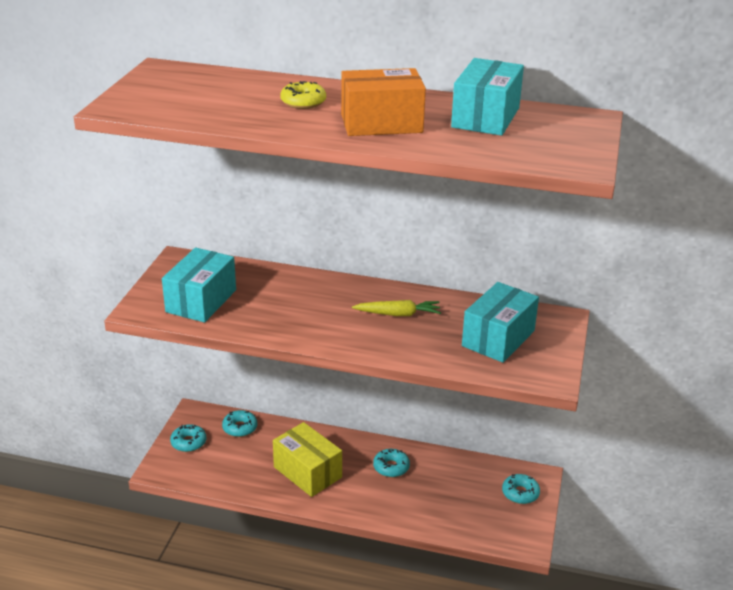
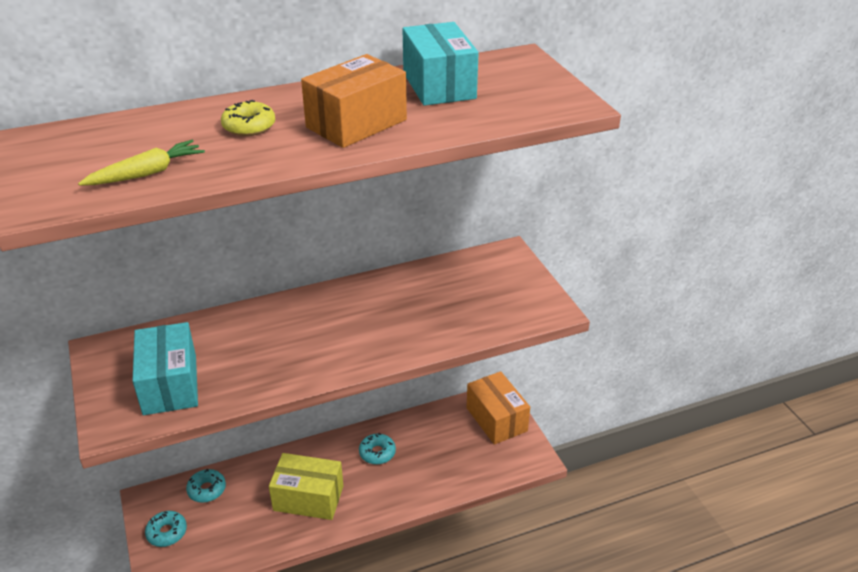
camera: 35 degrees left, 5 degrees up
yellow carrot [352,300,441,316] -> yellow carrot moved to [78,140,205,186]
turquoise box [462,282,539,363] -> none
turquoise donut [502,474,540,504] -> orange box [466,371,530,445]

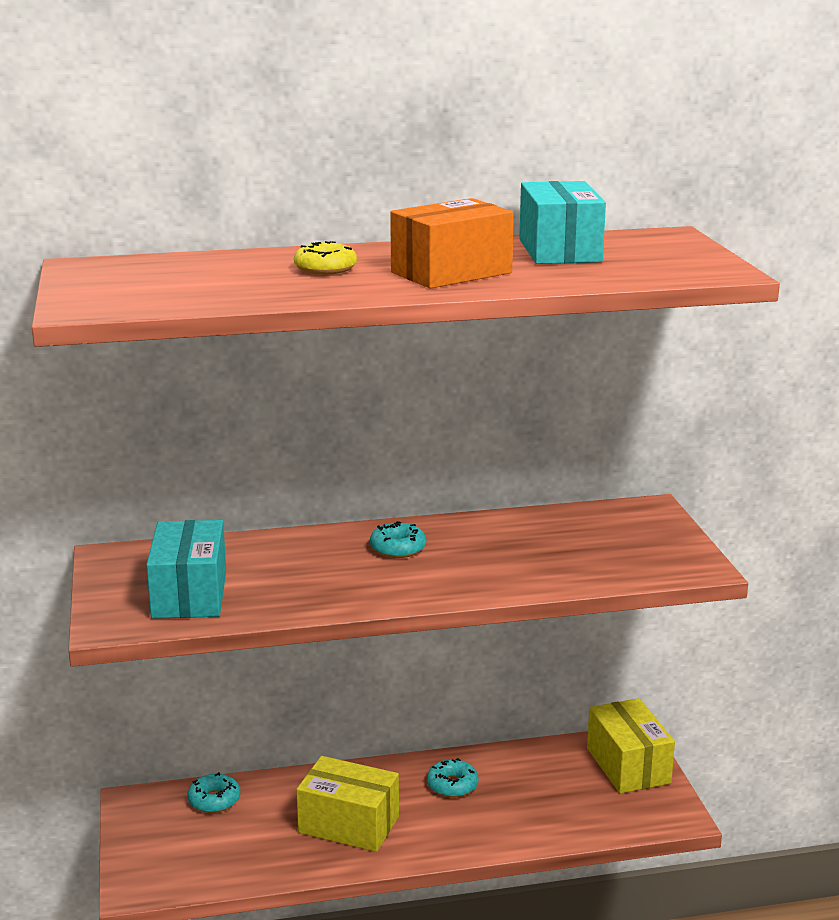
camera: 10 degrees right, 15 degrees down
yellow carrot [78,140,205,186] -> none
turquoise donut [145,511,187,547] -> turquoise donut moved to [370,521,426,558]
orange box [466,371,530,445] -> yellow box [587,698,675,794]

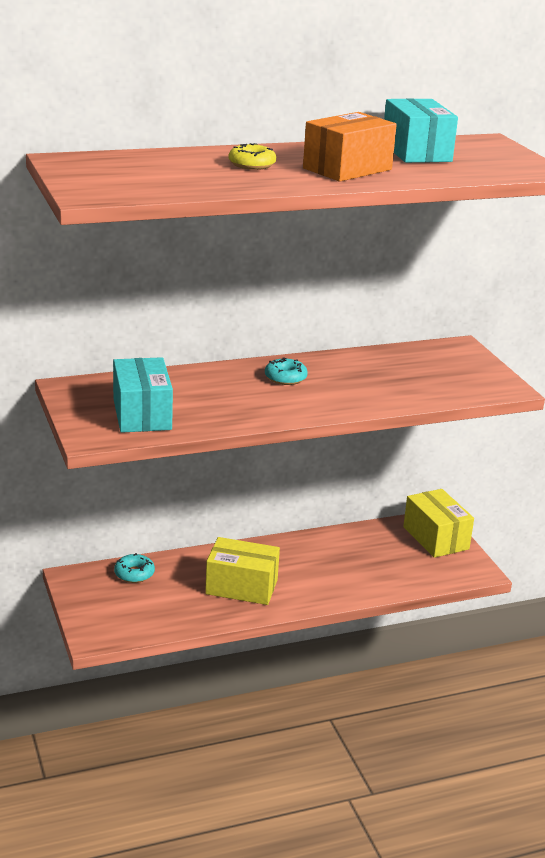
camera: 10 degrees left, 5 degrees up
turquoise donut [427,758,478,798] -> none

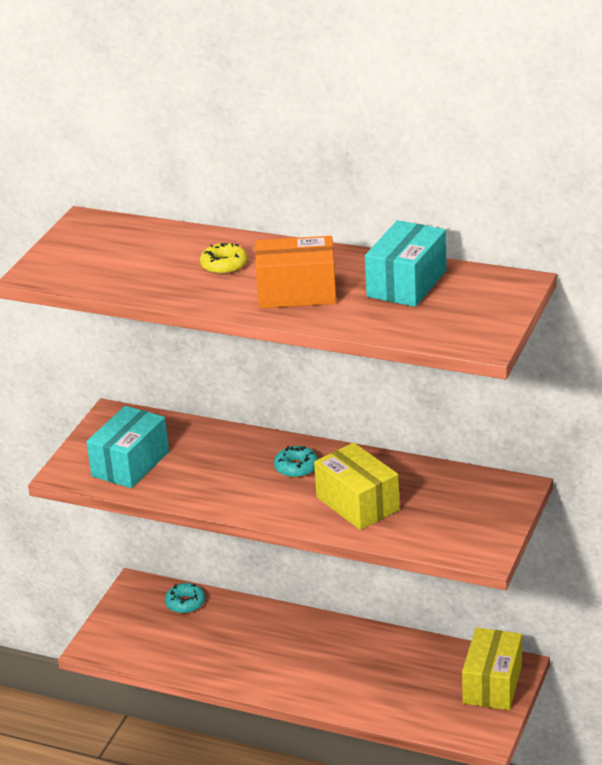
camera: 45 degrees right, 5 degrees up
yellow box [205,537,280,605] -> yellow box moved to [314,442,400,530]

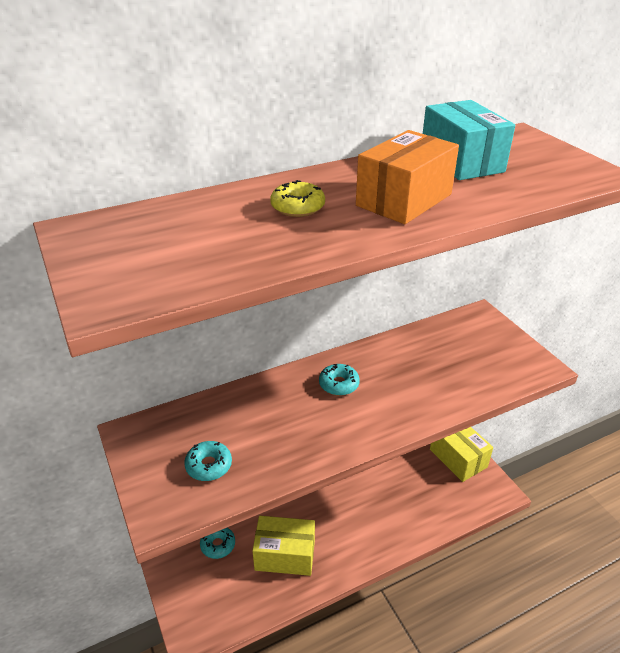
camera: 50 degrees left, 5 degrees up
turquoise box [86,406,169,488] -> turquoise donut [184,441,232,481]
yellow box [314,442,400,530] -> yellow box moved to [252,516,315,576]

